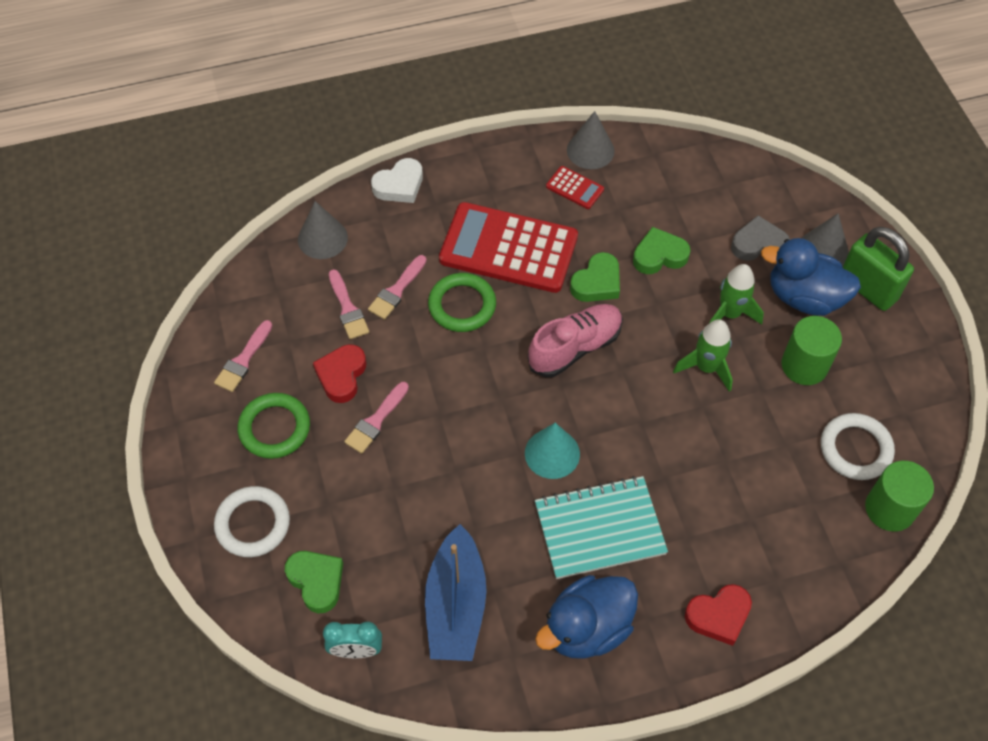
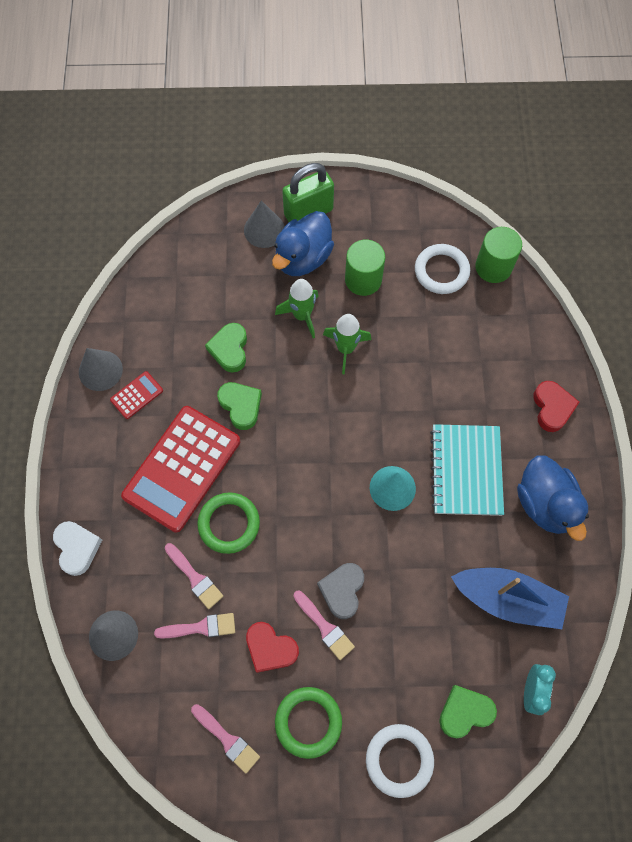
camera: 75 degrees left, 10 degrees up
pink shoe [528,304,623,377] -> none
grey heart [731,216,790,261] -> grey heart moved to [317,563,364,619]

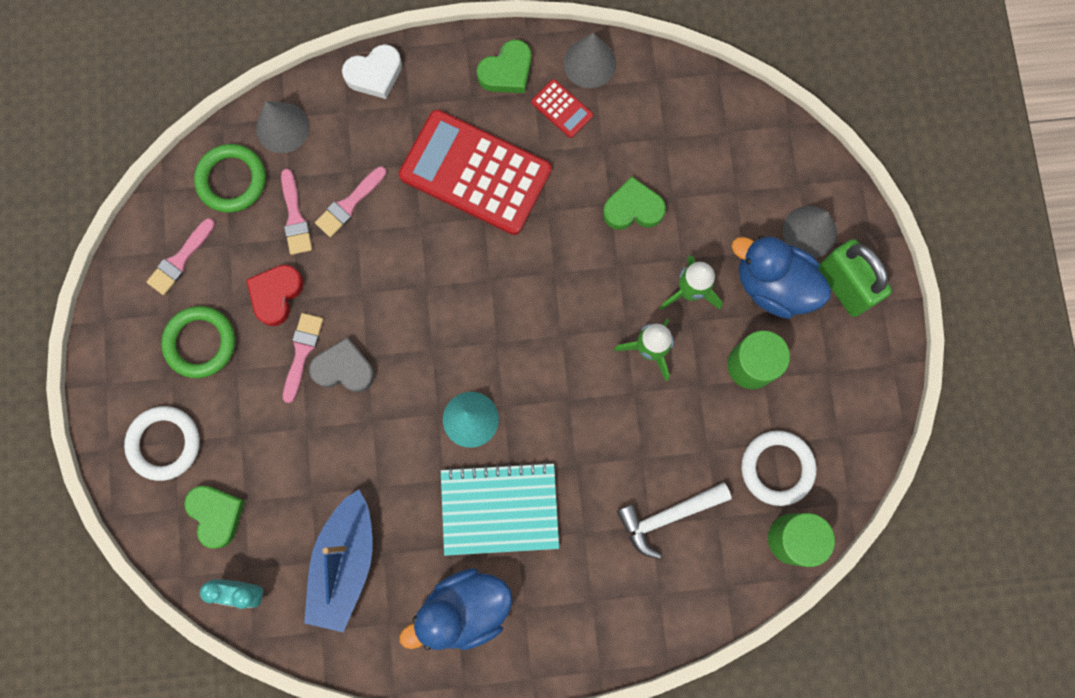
camera: 85 degrees right, 10 degrees up
green ring [197,492,260,554] -> green ring moved to [194,144,266,213]
green heart [217,382,262,430] -> green heart moved to [477,40,531,93]
pink brush [293,591,355,660] -> pink brush turned 150 degrees clockwise [283,313,323,403]
red heart [533,381,579,432] -> none
none -> white hammer [617,482,732,559]

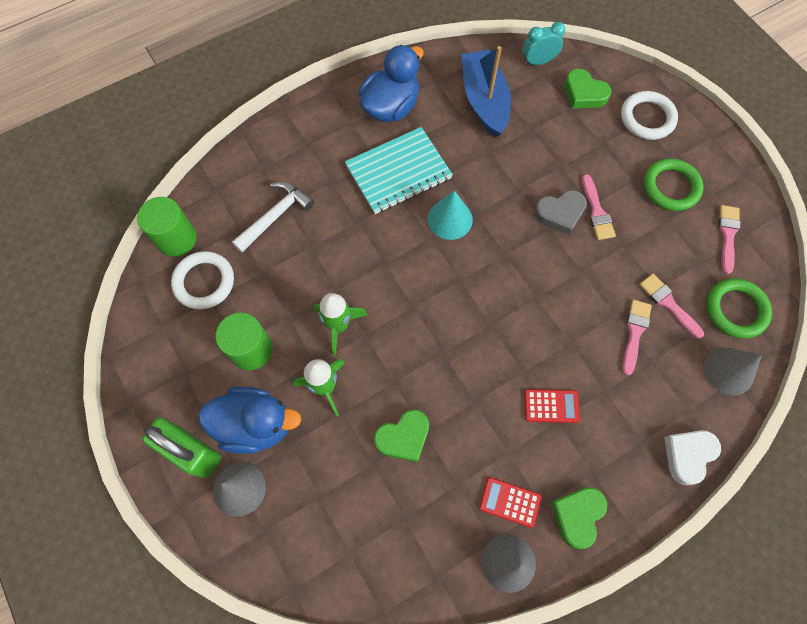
camera: 155 degrees right, 10 degrees down
red heart [246,265,304,326] -> none
red calculator [399,110,552,235] -> red calculator [524,389,580,423], size x0.42

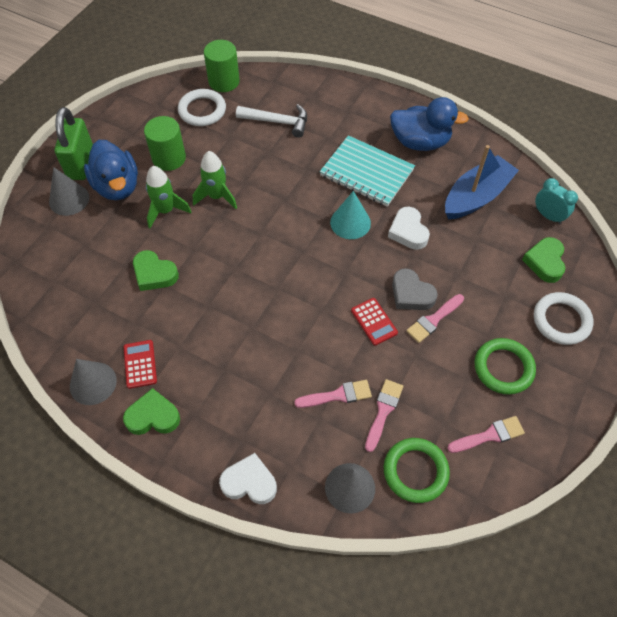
camera: 60 degrees right, 10 degrees down
red calculator [524,389,580,423] -> red calculator moved to [351,298,398,346]
none -> white heart [388,207,430,250]

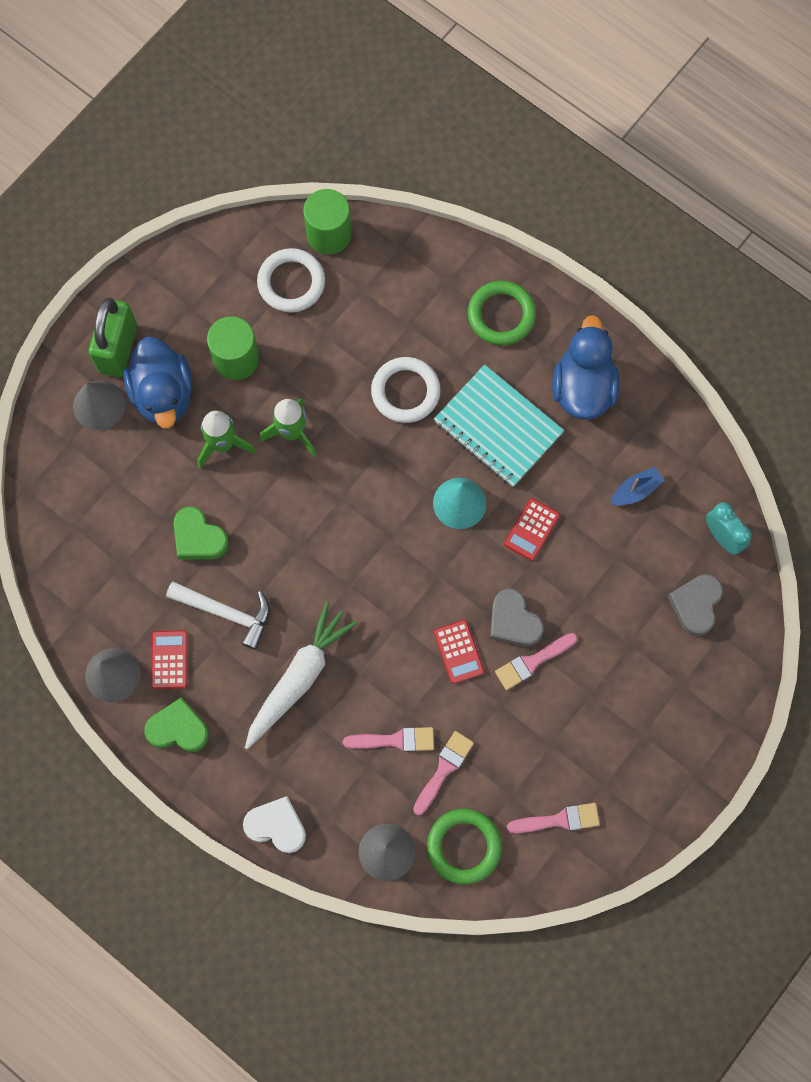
camera: 10 degrees right, 15 degrees up
white hammer [236,104,307,138] -> white hammer moved to [166,581,270,650]
white heart [388,207,430,250] -> red calculator [504,498,560,561]
blue duck [390,97,469,151] -> blue duck turned 105 degrees counterclockwise [552,315,619,420]
blue boat [445,145,519,219] -> blue boat [611,467,665,506], size x0.47
green ring [474,338,536,395] -> green ring moved to [468,281,536,345]
green heart [522,237,565,283] -> grey heart [668,574,723,636]
white ring [534,292,593,345] -> white ring moved to [371,357,440,423]
none -> white carrot [245,602,357,749]

